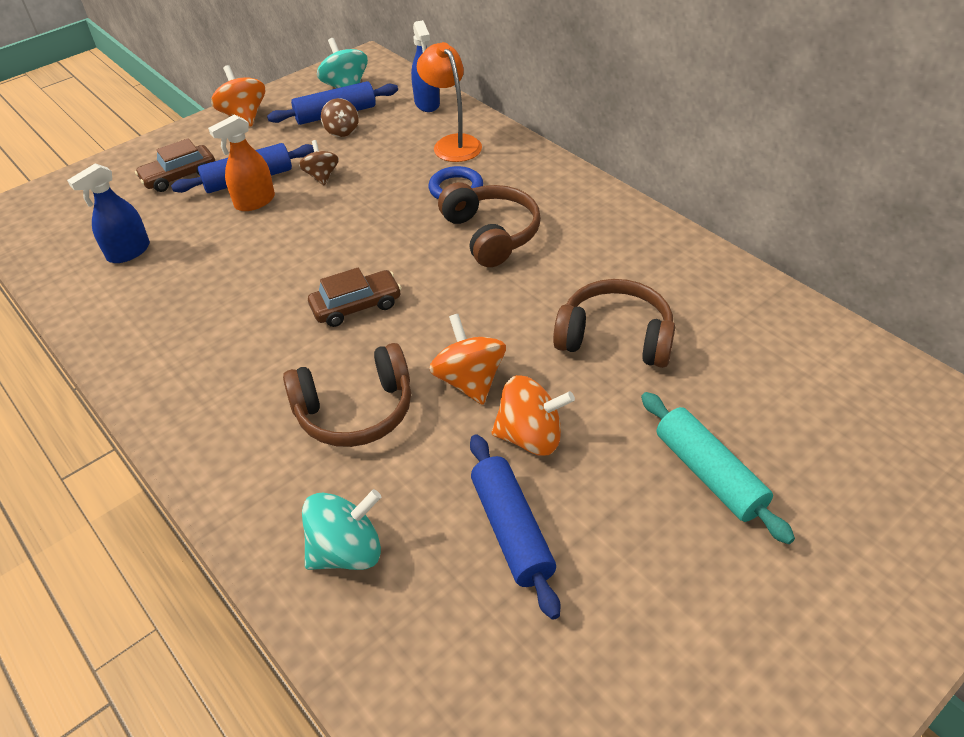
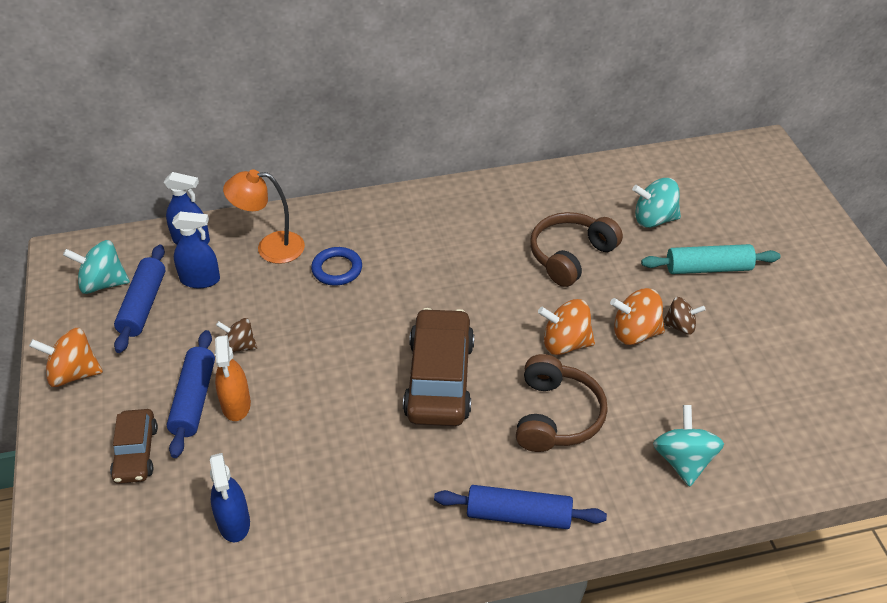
camera: 65 degrees left, 0 degrees up
brown car [308,268,402,327] -> brown car [403,308,474,426], size x1.75
brown spinning top [321,98,359,137] -> brown spinning top moved to [663,297,706,335]
brown headphones [438,182,541,267] -> none
blue rolling pin [470,434,560,620] -> blue rolling pin moved to [434,485,607,529]
orange spinning top [491,375,575,455] -> orange spinning top turned 120 degrees counterclockwise [610,288,665,345]
none -> blue spray bottle [172,212,220,288]
none -> turquoise spinning top [632,178,681,228]

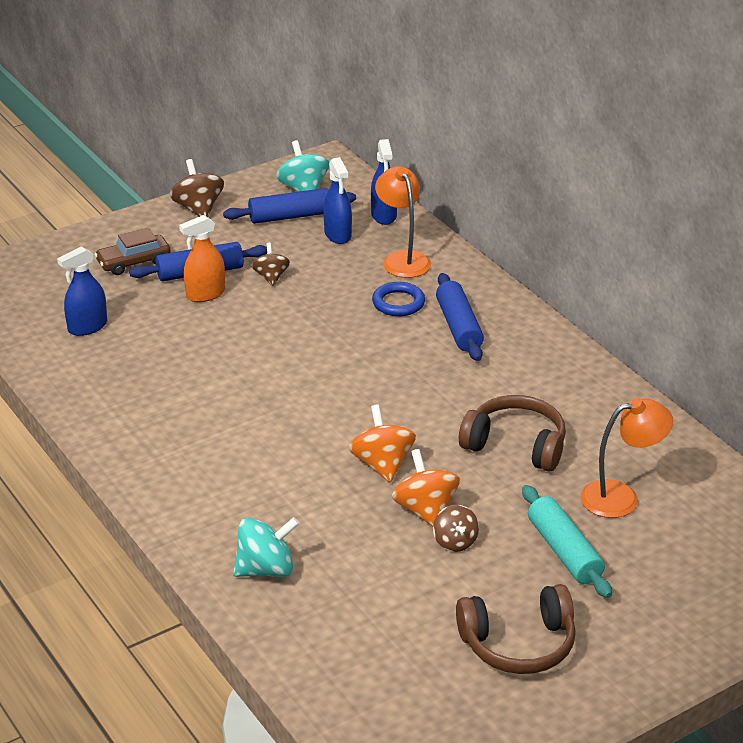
camera: 70 degrees right, 10 degrees down
orange spinning top [29,328,103,387] -> brown spinning top [170,159,224,217]
brown car [403,308,474,426] -> none
blue rolling pin [434,485,607,529] -> blue rolling pin moved to [436,273,484,361]
brown headphones [516,354,608,452] -> brown headphones moved to [456,584,576,674]
turquoise spinning top [632,178,681,228] -> orange lamp [581,398,673,518]

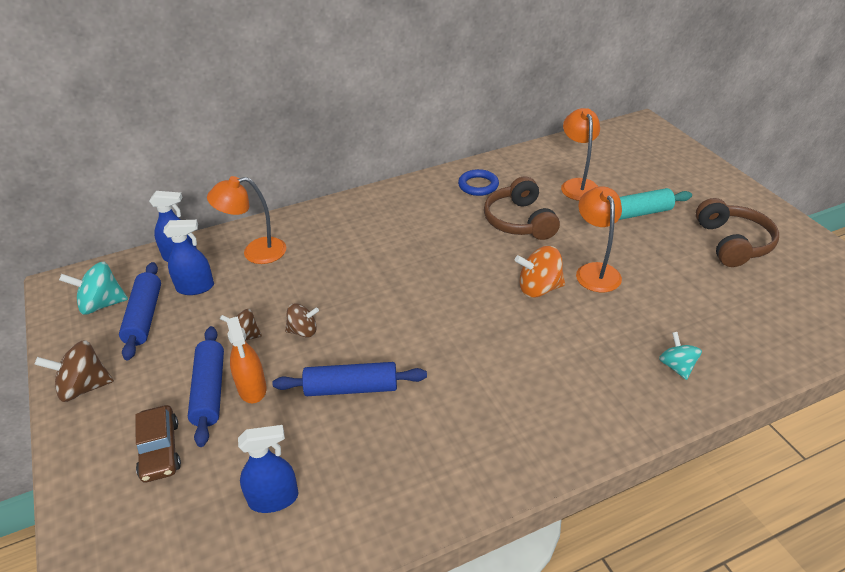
camera: 80 degrees left, 5 degrees up
blue spray bottle [57,246,107,336] -> blue spray bottle turned 75 degrees counterclockwise [238,425,298,513]
turquoise spinning top [233,517,299,577] -> turquoise spinning top [659,332,702,380], size x0.65
blue ring [372,282,425,316] -> blue ring moved to [458,169,499,196]
orange spinning top [392,449,460,527] -> orange lamp [576,186,622,293]
brown spinning top [433,505,479,552] -> brown spinning top moved to [285,303,319,338]
blue rolling pin [436,273,484,361] -> blue rolling pin moved to [273,362,427,396]
brown headphones [459,395,566,471] -> brown headphones turned 45 degrees counterclockwise [484,176,560,240]

